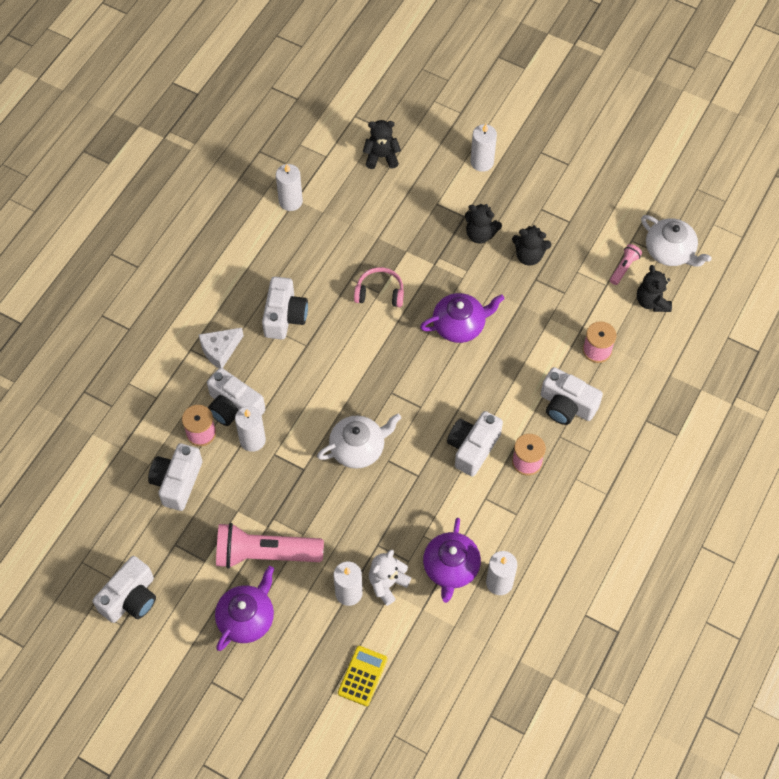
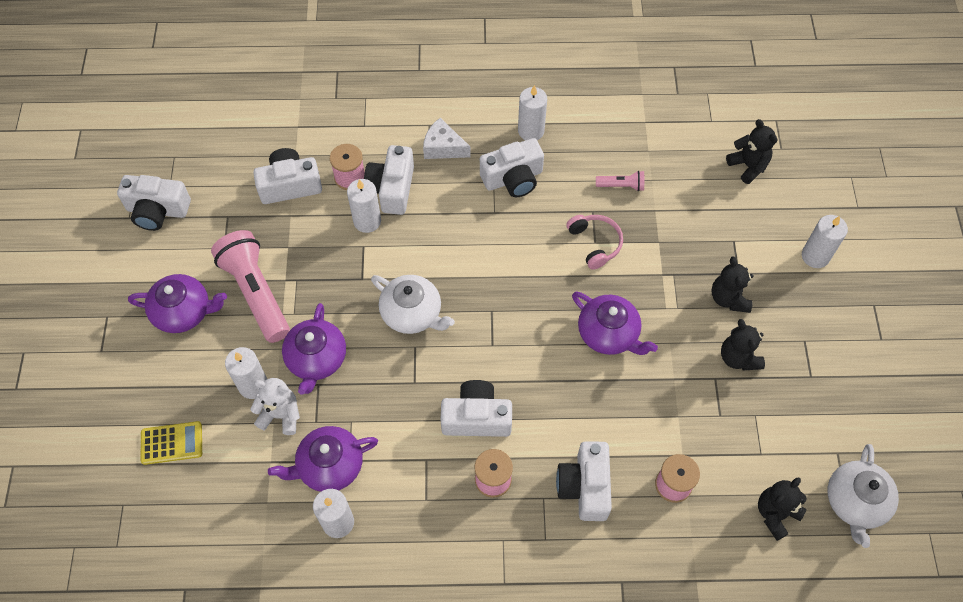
camera: 60 degrees right, 0 degrees up
white candle [276,164,303,211] -> white candle moved to [518,85,547,140]
pink flashlight [610,244,642,285] -> pink flashlight moved to [596,171,644,191]
none -> purple teapot [282,303,346,395]

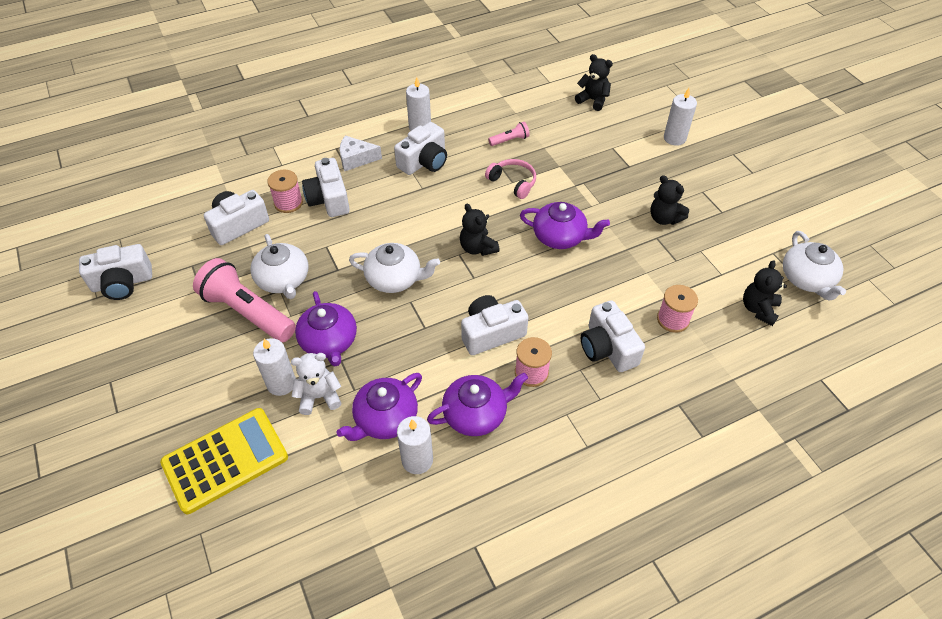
camera: 25 degrees left, 10 degrees down
purple teapot [128,274,227,333] -> purple teapot moved to [427,373,528,436]
yellow calculator [141,421,202,465] -> yellow calculator [160,408,288,514], size x1.81
white candle [347,179,381,233] -> none
black teddy bear [711,256,754,313] -> black teddy bear moved to [460,203,500,256]
none -> white teapot [250,234,308,299]

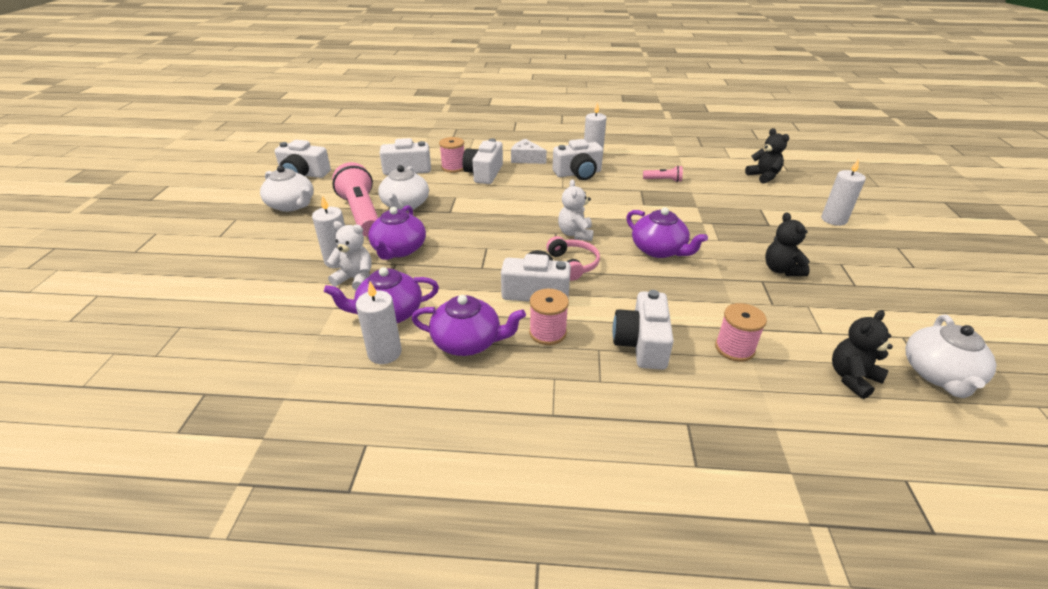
camera: 30 degrees right, 15 degrees down
yellow calculator [160,408,288,514] -> none
white teapot [349,243,440,293] -> white teapot moved to [260,166,313,212]
black teddy bear [460,203,500,256] -> white teddy bear [558,179,594,241]
pink headphones [485,159,536,199] -> pink headphones moved to [546,236,600,281]

